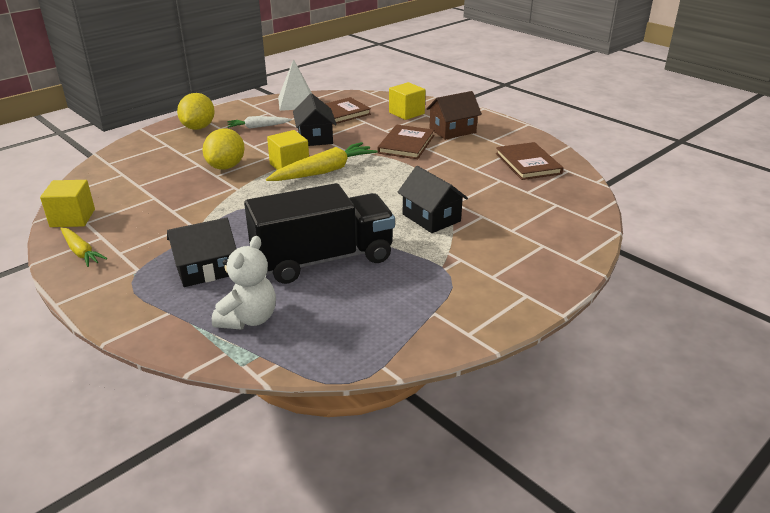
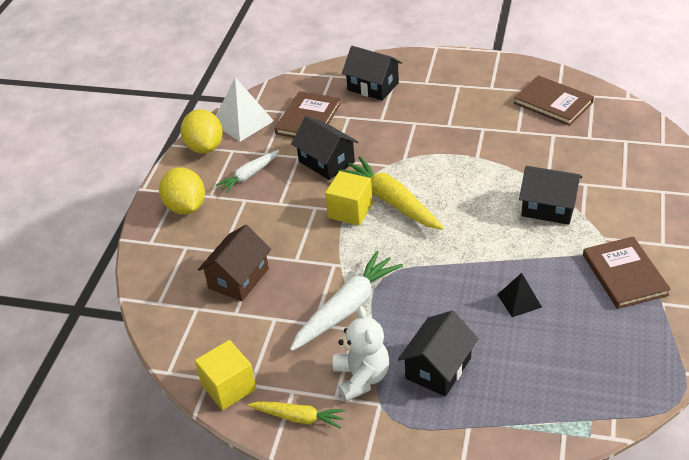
camera: 30 degrees left, 10 degrees up
yellow lemon [203,128,245,169] -> yellow lemon moved to [181,109,223,154]
white teddy bear [212,236,276,330] -> white teddy bear moved to [333,306,390,402]
black truck [244,183,395,284] -> black pyramid [497,273,542,317]
yellow carrot [266,142,377,181] -> yellow carrot turned 60 degrees counterclockwise [338,157,444,230]
brown book [377,125,434,159] -> brown book moved to [583,236,671,309]
yellow cube [389,82,426,120] -> black house [342,46,402,101]
brown house [426,91,482,140] -> brown house moved to [198,225,271,301]
none -> white carrot [290,251,403,351]

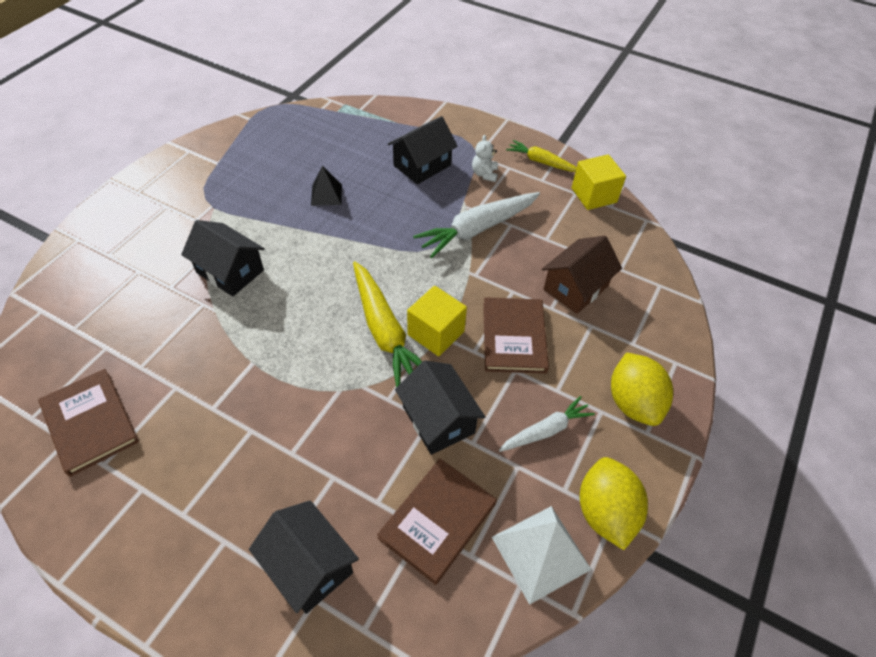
camera: 170 degrees left, 10 degrees up
white teddy bear [333,306,390,402] -> white teddy bear [472,135,498,182], size x0.58
brown book [583,236,671,309] -> brown book moved to [483,297,549,374]

